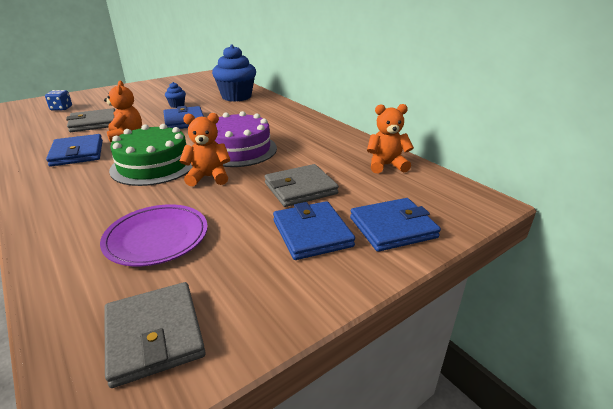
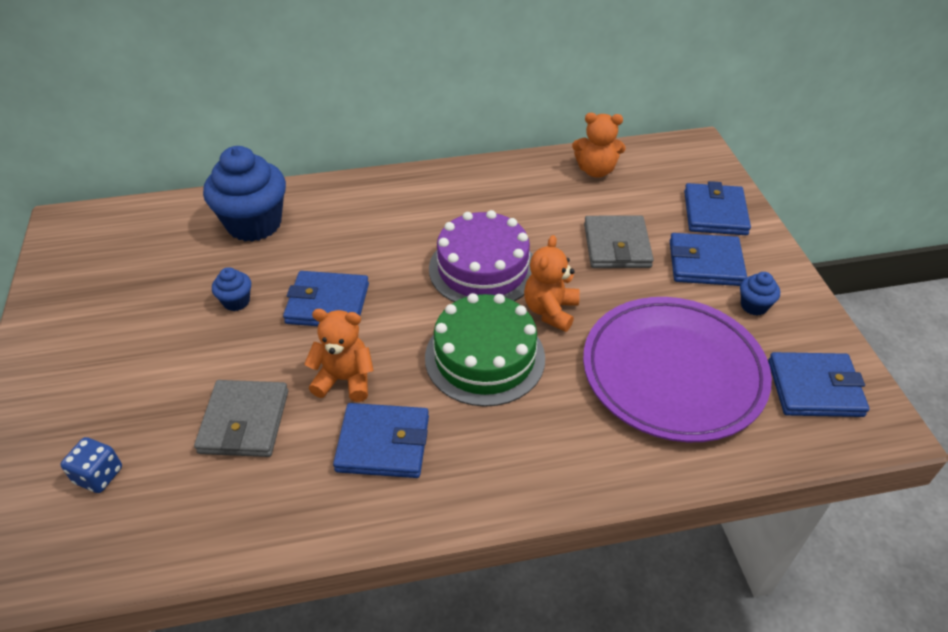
camera: 65 degrees left, 15 degrees up
purple plate [100,204,208,266] -> purple plate [583,297,772,442], size x1.64
grey wallet [104,282,206,388] -> blue wallet [768,352,869,417]
orange teddy bear [367,104,414,174] -> orange teddy bear turned 105 degrees counterclockwise [572,113,626,178]
none -> blue cupcake [740,272,780,316]

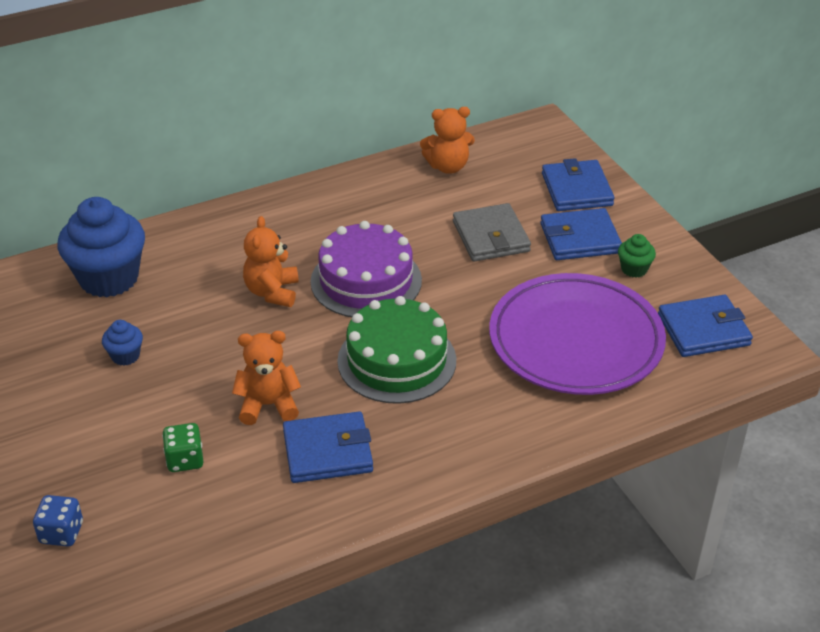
camera: 15 degrees left, 5 degrees down
grey wallet [194,380,288,457] -> green dice [162,423,203,472]
blue wallet [283,271,369,326] -> none
orange teddy bear [524,235,580,332] -> orange teddy bear moved to [243,216,299,307]
blue cupcake [740,272,780,316] -> green cupcake [618,234,656,278]

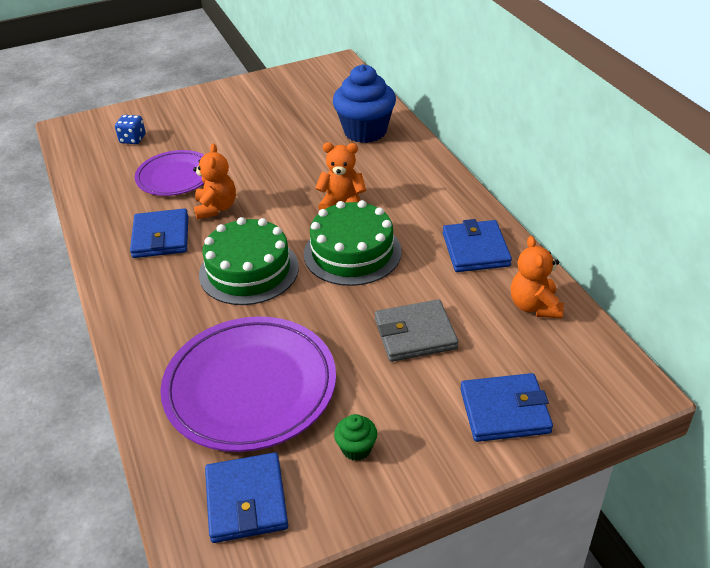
camera: 95 degrees right, 0 degrees up
blue cupcake [102,320,143,366] -> none
green dice [162,423,203,472] -> purple plate [135,150,204,196]
purple cake [311,221,422,317] -> green cake [304,200,402,286]
blue wallet [541,208,622,260] -> blue wallet moved to [443,219,512,272]

